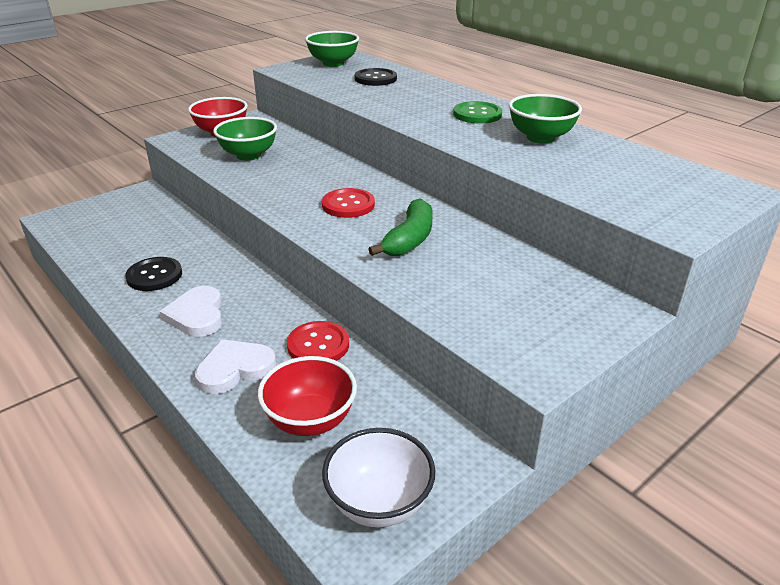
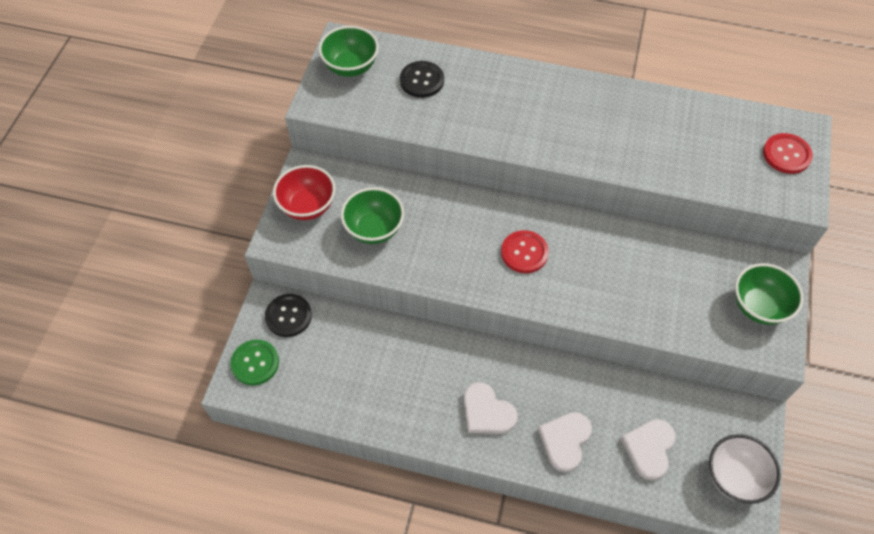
camera: 35 degrees left, 25 degrees up
black button [125,257,182,291] -> black button moved to [265,294,312,337]
red bowl [258,356,357,436] -> white heart [621,419,676,480]
red button [287,321,349,361] -> red button moved to [763,133,813,174]
green banana [368,198,433,256] -> none
green button [453,101,502,124] -> green button moved to [230,340,279,385]
green bowl [509,94,582,143] -> green bowl moved to [735,263,804,325]

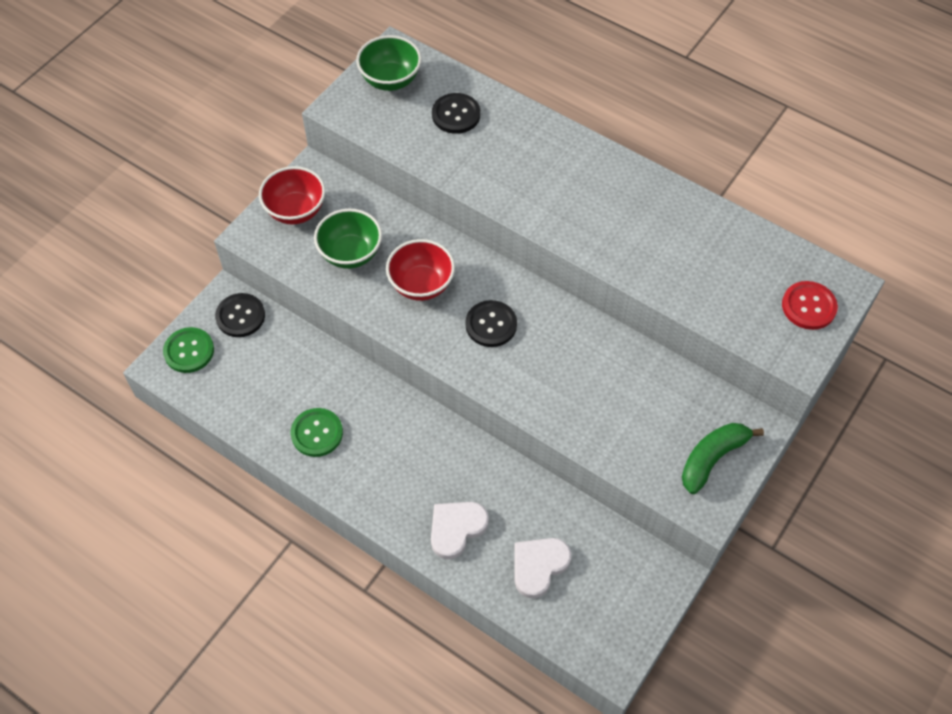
camera: 20 degrees right, 0 degrees up
white heart [464,382,518,434] -> none
red button [501,230,549,273] -> black button [465,300,517,347]
white bowl [709,434,781,504] -> none
green bowl [735,263,804,325] -> green banana [682,423,764,494]
none -> green button [291,408,343,457]
none -> red bowl [386,239,455,301]

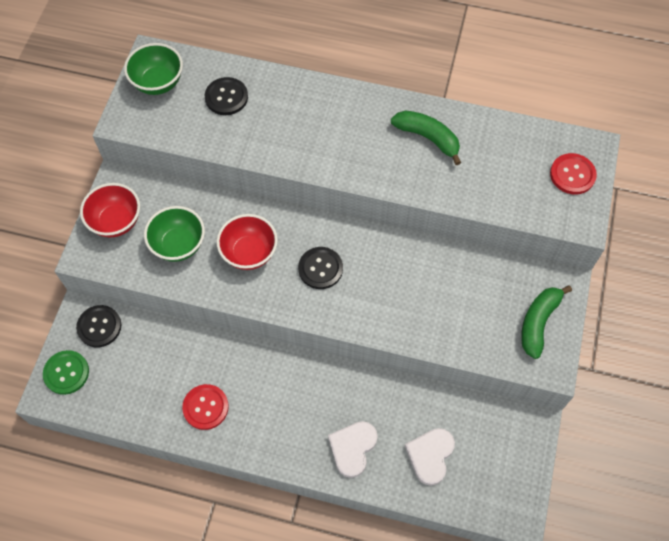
camera: 20 degrees left, 5 degrees up
green button [291,408,343,457] -> red button [182,384,229,430]
none -> green banana [391,110,461,165]

